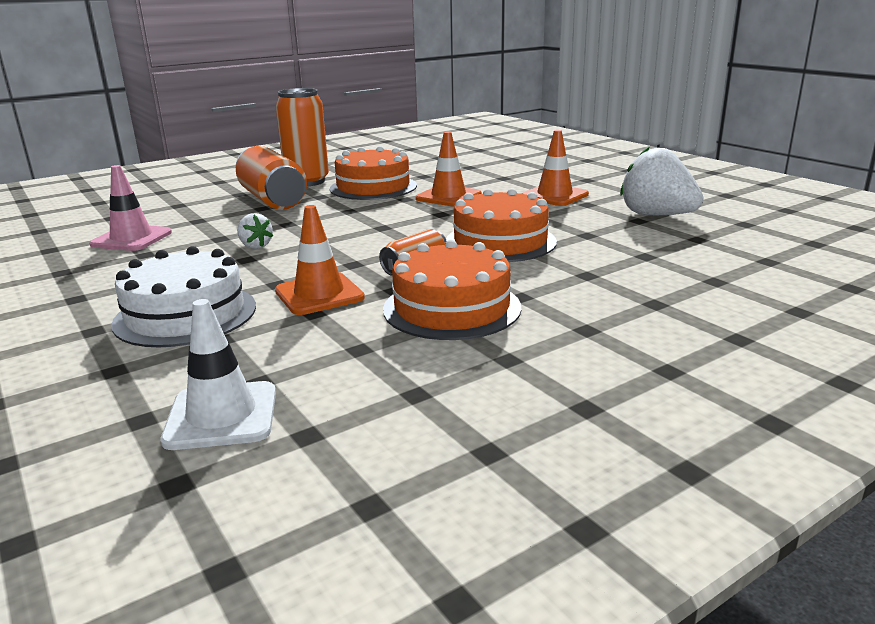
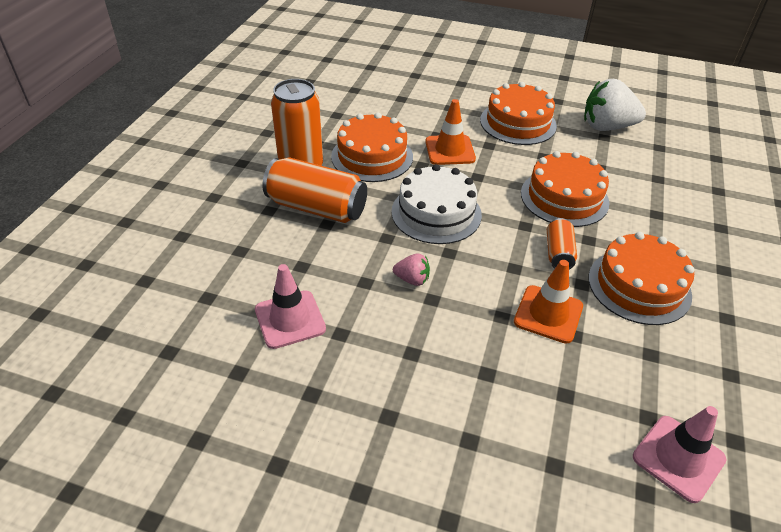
camera: 40 degrees left, 20 degrees up
white cake [111,246,256,347] -> white cake moved to [391,164,482,244]
white traffic cone [161,299,276,450] -> pink traffic cone [633,406,726,503]
white strawberry [237,213,273,249] -> pink strawberry [393,254,430,286]
orange traffic cone [522,130,589,206] -> orange cake [480,82,557,145]

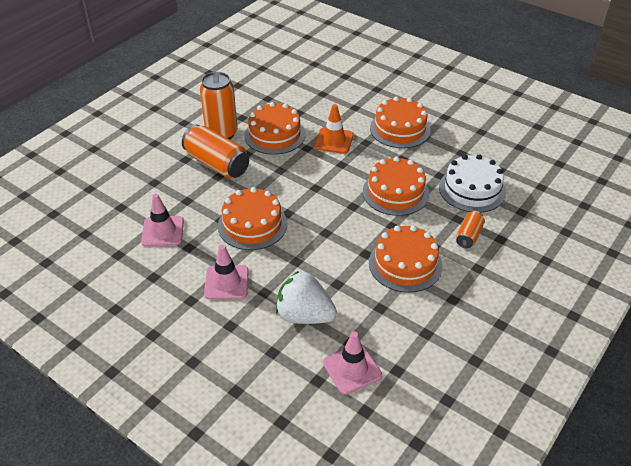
camera: 20 degrees right, 0 degrees up
white cake [391,164,482,244] -> white cake moved to [439,154,506,213]
pink strawberry [393,254,430,286] -> orange cake [218,187,287,250]
orange traffic cone [514,260,583,344] -> none
orange can [547,218,577,269] -> orange can moved to [456,211,485,248]
white strawberry [584,79,646,131] -> white strawberry moved to [276,271,337,324]
none -> pink traffic cone [204,245,249,300]

